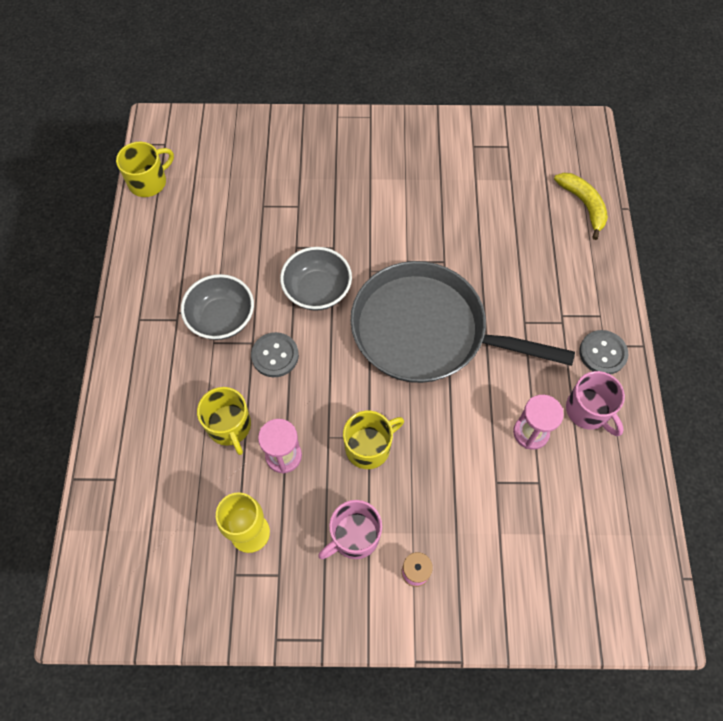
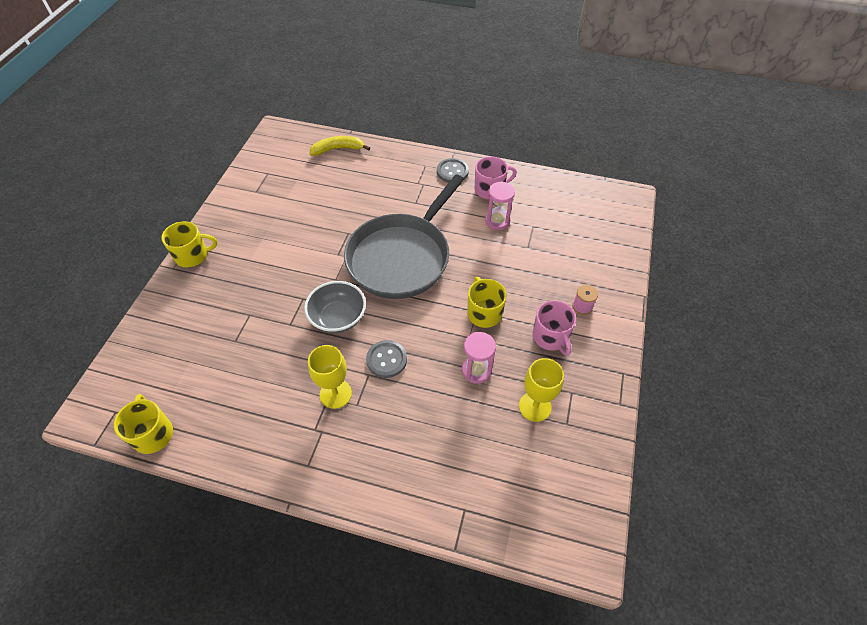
camera: 75 degrees left, 10 degrees down
grey bowl [181,274,254,340] -> yellow goblet [308,345,352,409]
yellow mug [197,387,251,455] -> yellow mug moved to [162,221,217,267]

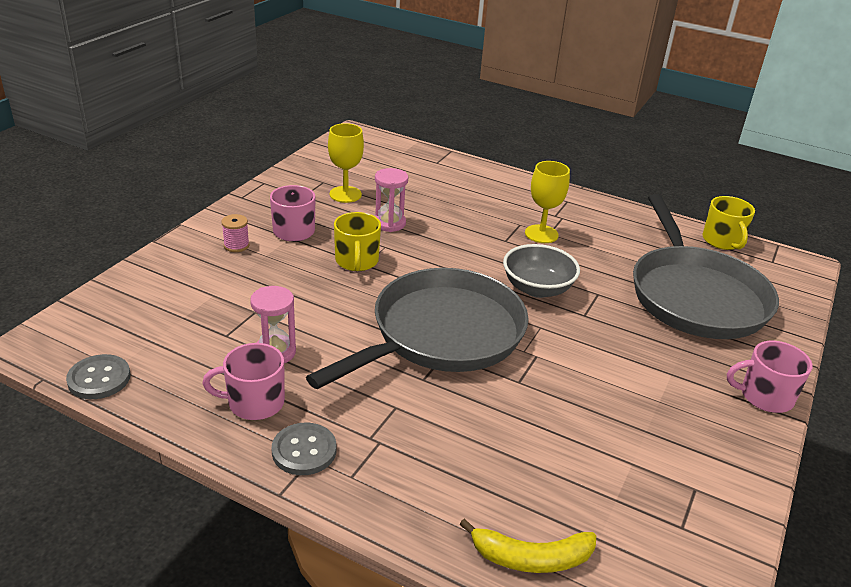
camera: 170 degrees left, 20 degrees down
yellow mug [162,221,217,267] -> pink mug [727,341,813,413]
grey button [366,340,407,378] -> grey button moved to [66,354,130,399]
none -> grey pan [633,194,779,339]

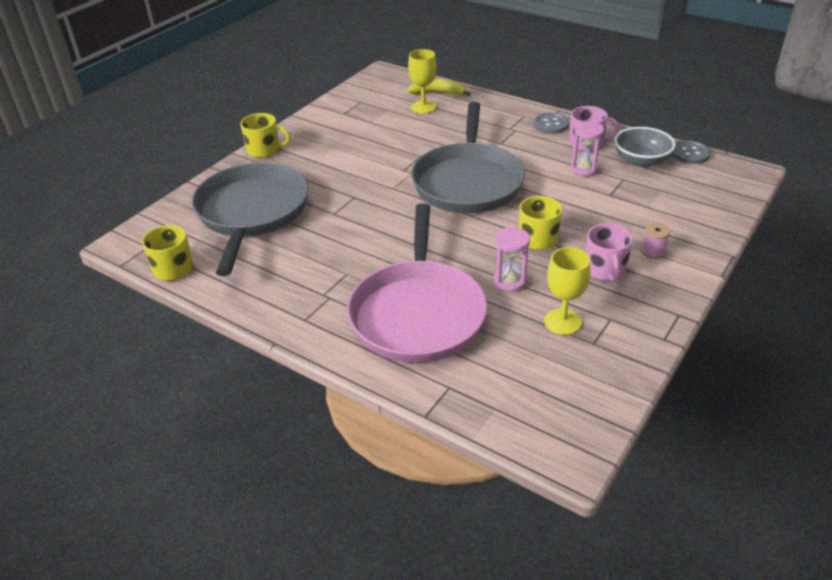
camera: 170 degrees left, 5 degrees up
grey pan [306,268,529,389] -> grey pan turned 45 degrees counterclockwise [411,102,525,213]
grey bowl [503,244,580,298] -> grey bowl moved to [614,127,676,168]
yellow goblet [525,161,570,243] -> yellow goblet moved to [408,49,437,114]
pink mug [727,341,813,413] -> yellow mug [240,113,291,158]
none -> pink pan [347,203,487,363]

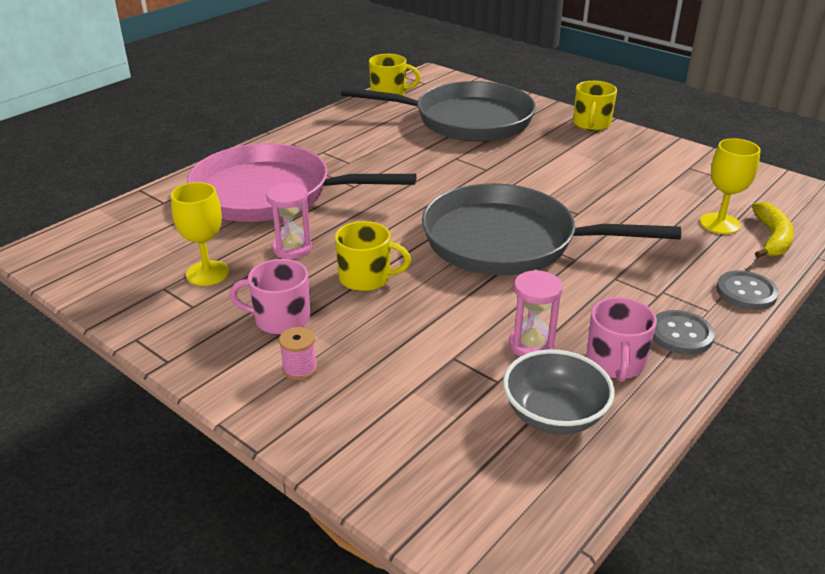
camera: 95 degrees right, 5 degrees down
grey button [671,140,711,164] -> grey button moved to [716,270,779,310]

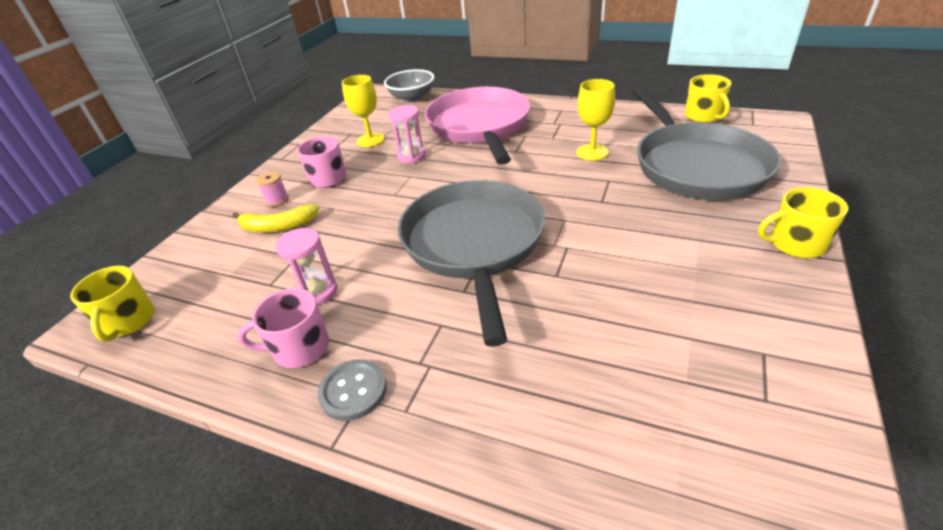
camera: 75 degrees right, 5 degrees up
yellow mug [335,221,411,291] -> yellow mug moved to [70,266,155,342]
grey bowl [503,349,615,435] -> grey bowl moved to [384,69,435,102]
yellow goblet [700,138,761,234] -> yellow goblet moved to [576,79,615,161]
grey button [716,270,779,310] -> none
yellow banana [752,202,794,258] -> yellow banana moved to [232,204,319,232]

